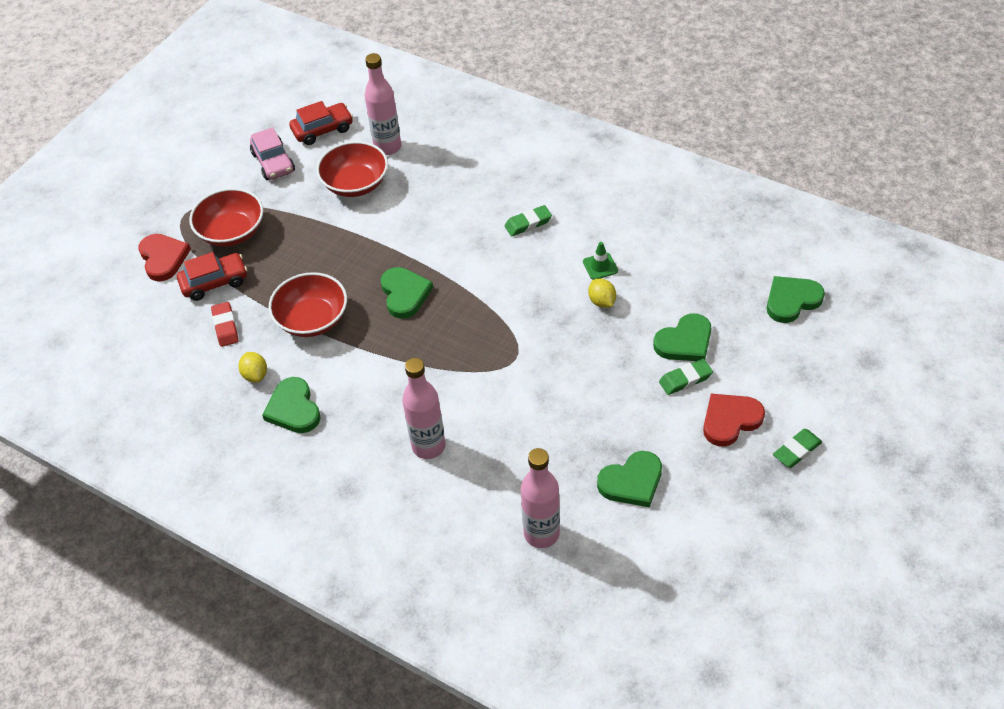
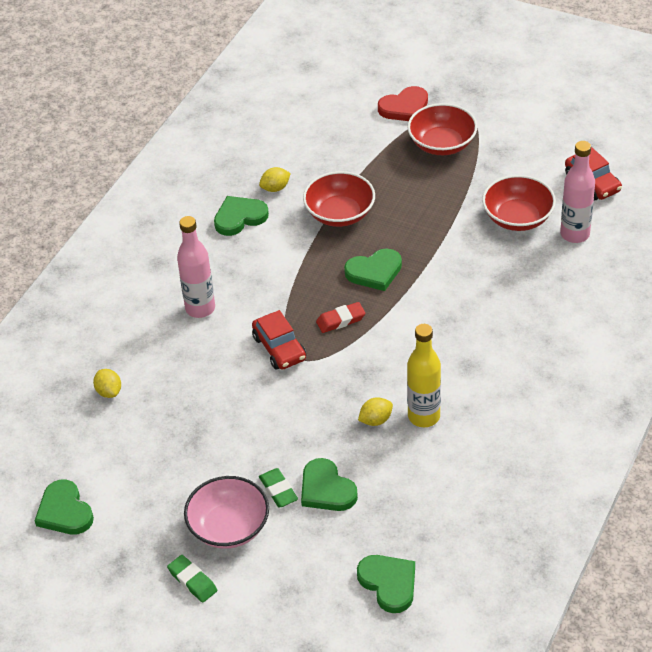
camera: 85 degrees right, 5 degrees down
red car [177,252,247,301] -> red car moved to [252,310,306,370]
red eraser [211,302,239,347] -> red eraser moved to [316,302,365,333]
pink car [250,127,295,180] -> none
green eraser [504,205,552,236] -> none
pink bottle [521,448,560,548] -> yellow lemon [93,369,121,398]
green traffic cone [583,242,618,280] -> yellow bottle [407,324,441,427]
green heart [597,451,662,507] -> green heart moved to [35,480,94,535]
red heart [703,394,765,446] -> pink bowl [184,476,269,549]

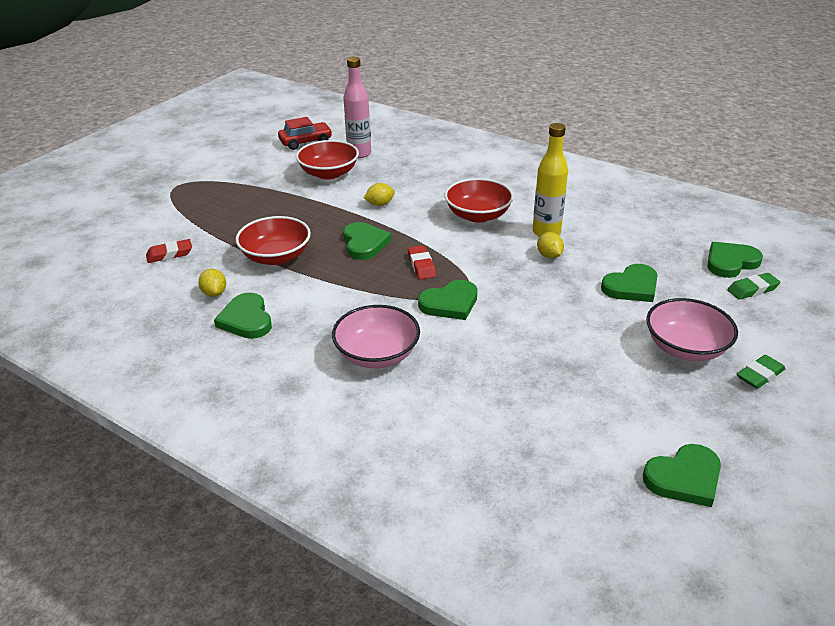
camera: 85 degrees left, 10 degrees down
yellow lemon [93,369,121,398] -> yellow lemon moved to [364,183,395,206]
pink bottle [177,216,215,318] -> pink bowl [332,305,420,368]
red car [252,310,306,370] -> green heart [418,280,478,320]
green eraser [259,468,298,507] -> green eraser moved to [727,273,780,300]
red heart [378,86,428,121] -> none
red bowl [407,103,477,155] -> red bowl moved to [445,178,514,223]
none -> red eraser [146,239,192,263]

